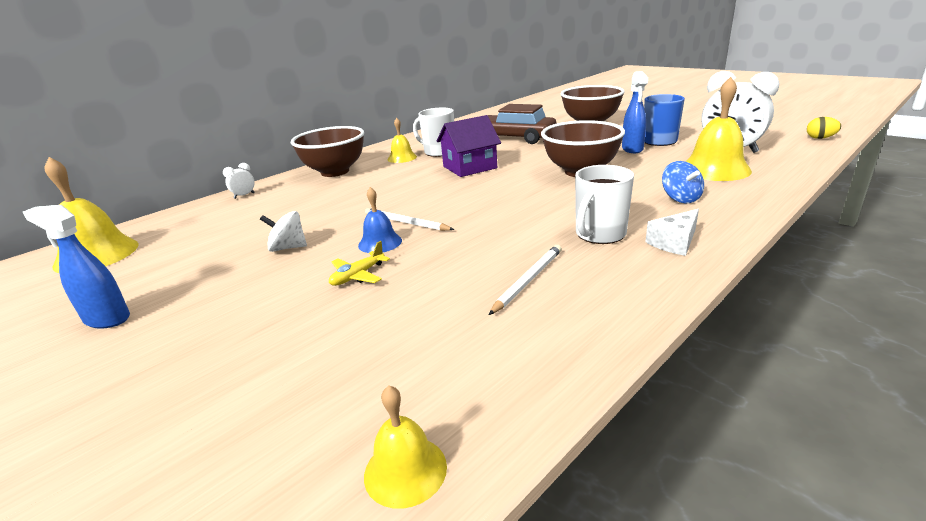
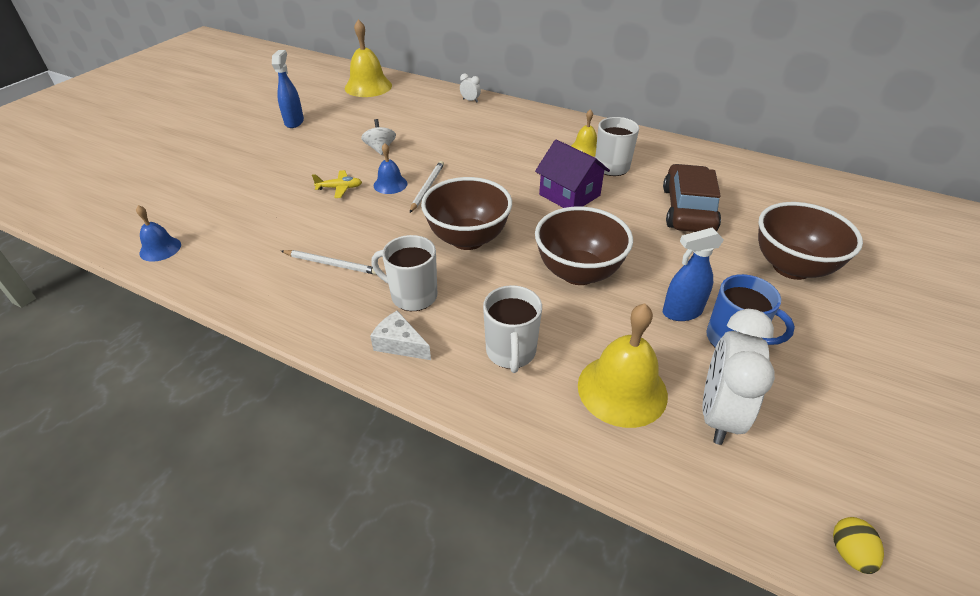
camera: 70 degrees right, 15 degrees up
brown bowl [291,126,364,177] -> brown bowl moved to [421,177,512,250]
yellow plane [329,241,390,286] -> yellow plane turned 150 degrees clockwise [312,170,362,198]
yellow bell [364,385,447,509] -> blue bell [136,205,181,262]
blue spinning top [662,161,704,203] -> white mug [483,285,542,373]

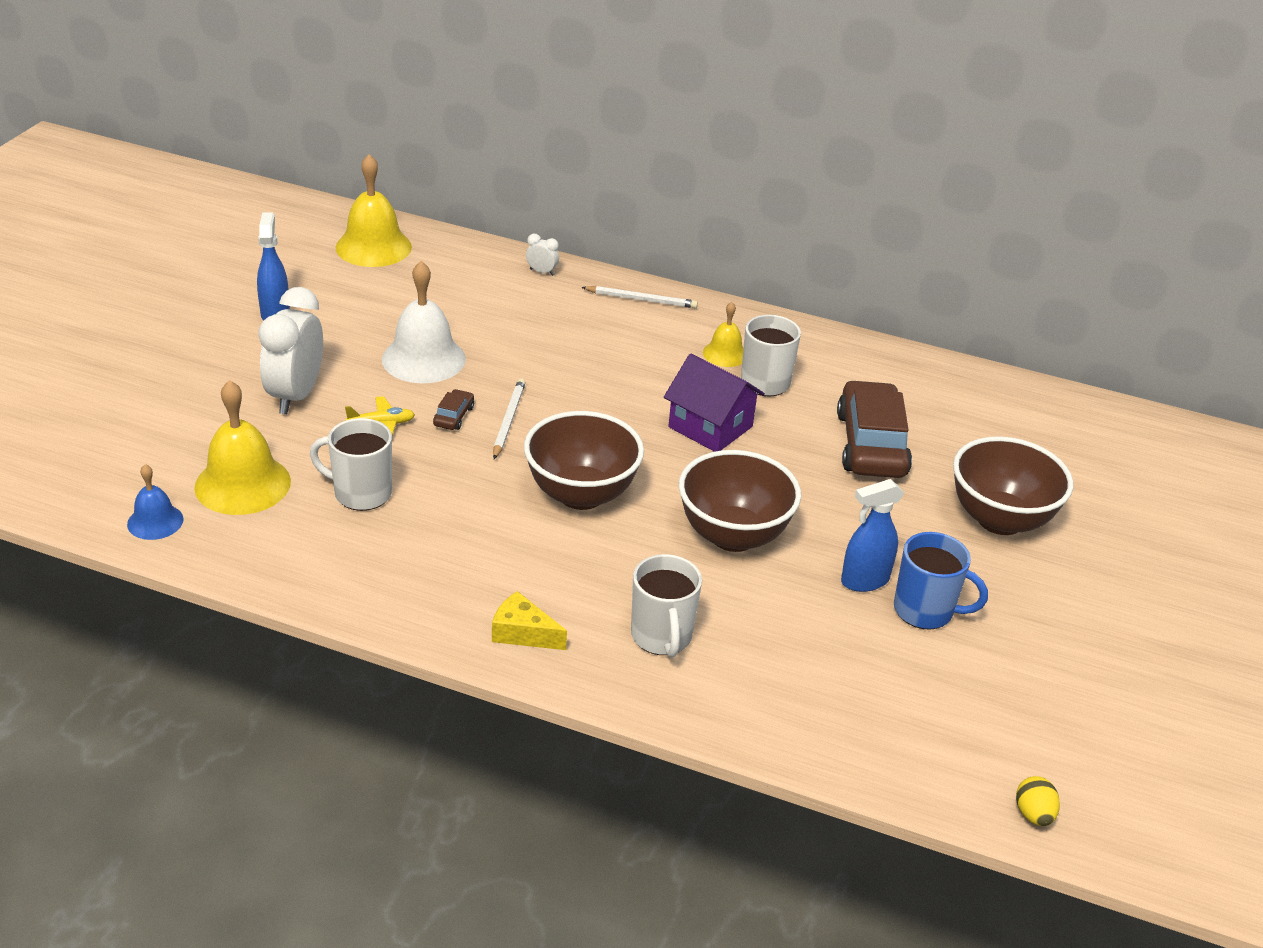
camera: 10 degrees left, 5 degrees down
white pencil [281,250,377,275] -> white pencil moved to [581,286,698,308]
white spinning top [361,119,396,155] -> white bell [382,261,466,383]
white cheese [370,311,431,360] -> yellow cheese [492,591,567,650]
white mug [371,235,437,311] -> white mug moved to [310,418,392,511]
blue bell [374,143,407,194] -> brown car [433,389,474,430]
yellow bell [578,303,668,428] -> yellow bell moved to [194,380,291,515]
white clock [702,309,775,445] -> white clock moved to [258,287,323,414]

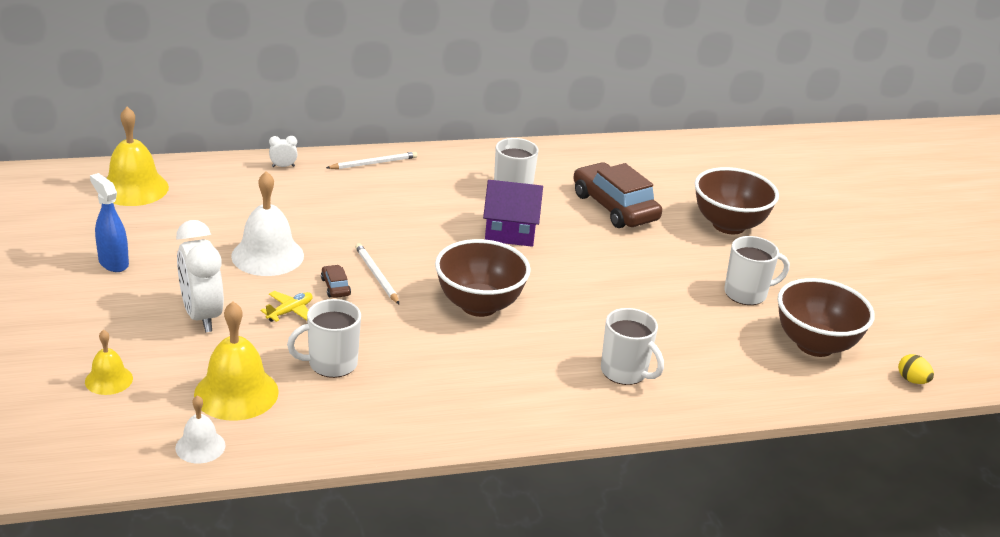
camera: 35 degrees left, 5 degrees down
blue bell [127,464,184,540] -> white bell [175,395,226,463]
yellow cheese [492,591,567,650] -> none
brown bowl [679,450,801,552] -> brown bowl moved to [778,278,875,357]
yellow bell [703,302,743,367] -> yellow bell moved to [85,330,133,395]
blue spray bottle [841,479,904,592] -> none
blue mug [894,532,988,630] -> white mug [724,236,790,305]

